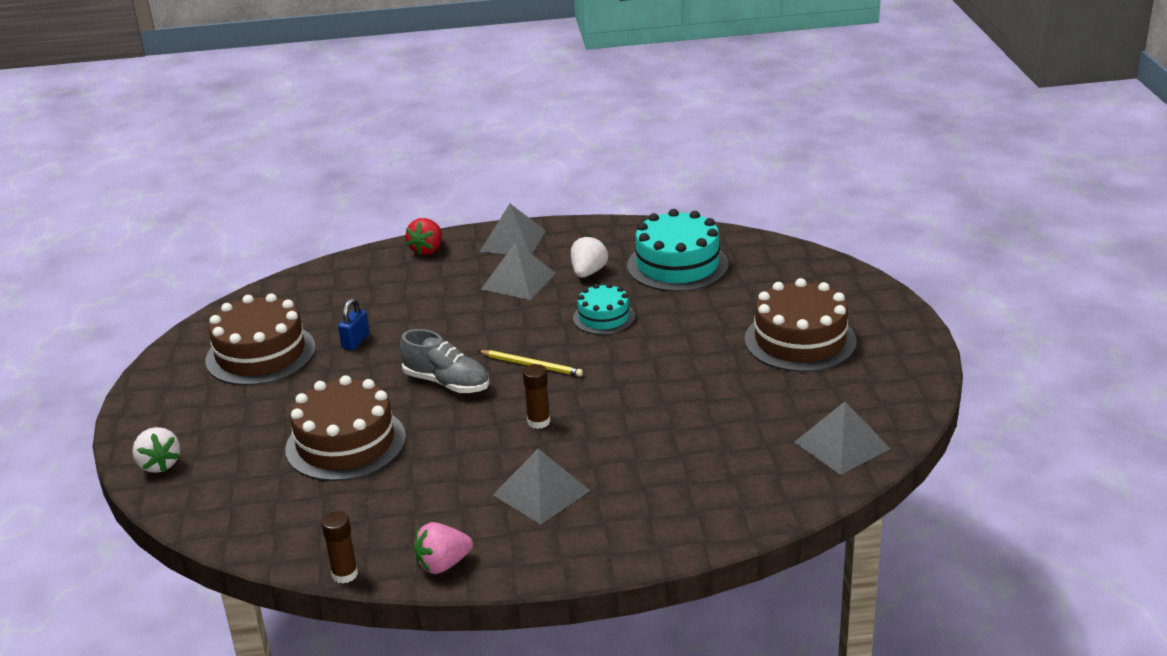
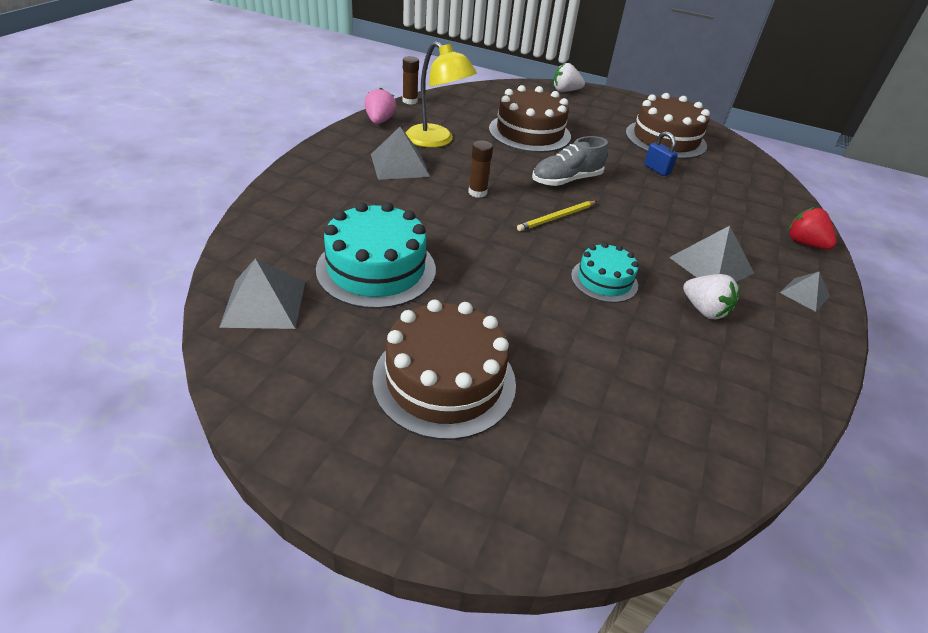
camera: 115 degrees right, 10 degrees up
grey pyramid [480,204,546,254] -> grey pyramid [780,271,830,312], size x0.60
turquoise cake [627,209,729,292] -> turquoise cake moved to [316,202,436,309]
none -> yellow lamp [406,41,477,148]

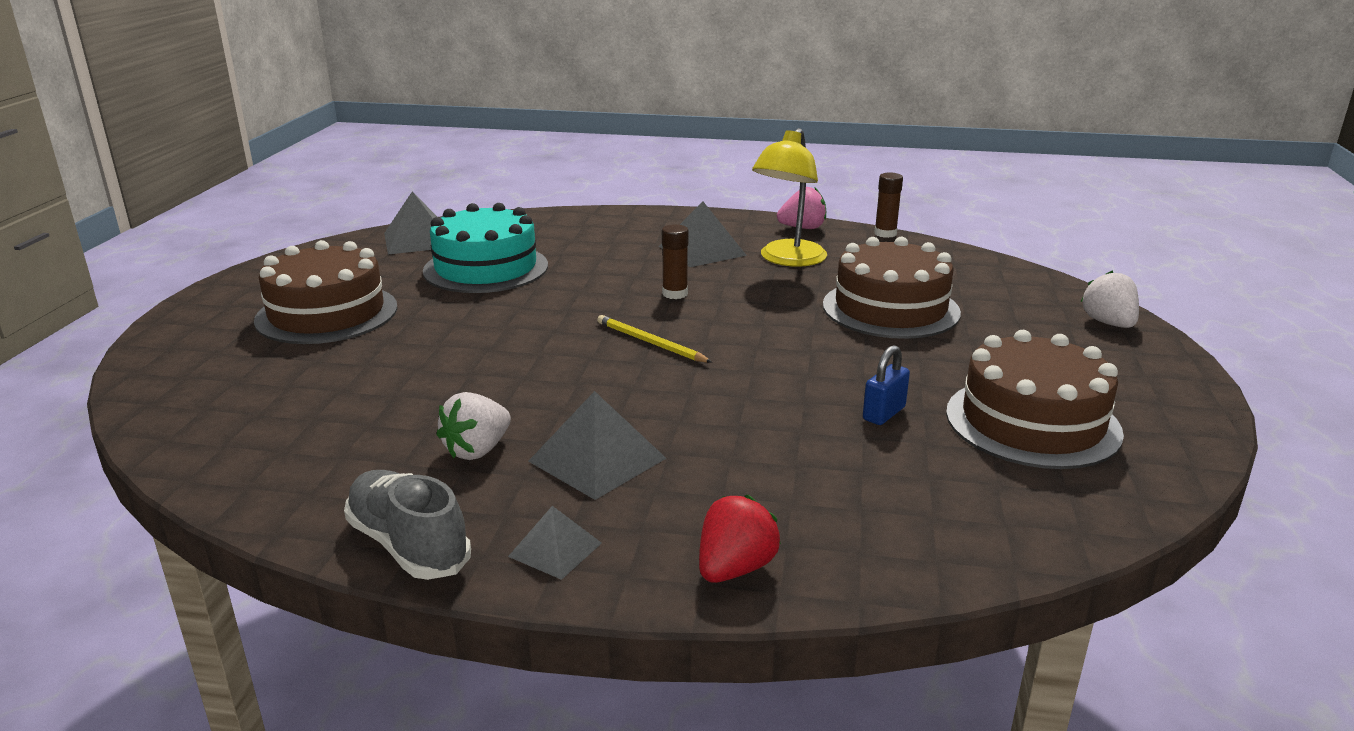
camera: 80 degrees right, 15 degrees down
grey shoe [532,136,608,186] -> grey shoe moved to [344,470,471,580]
turquoise cake [571,242,639,303] -> none

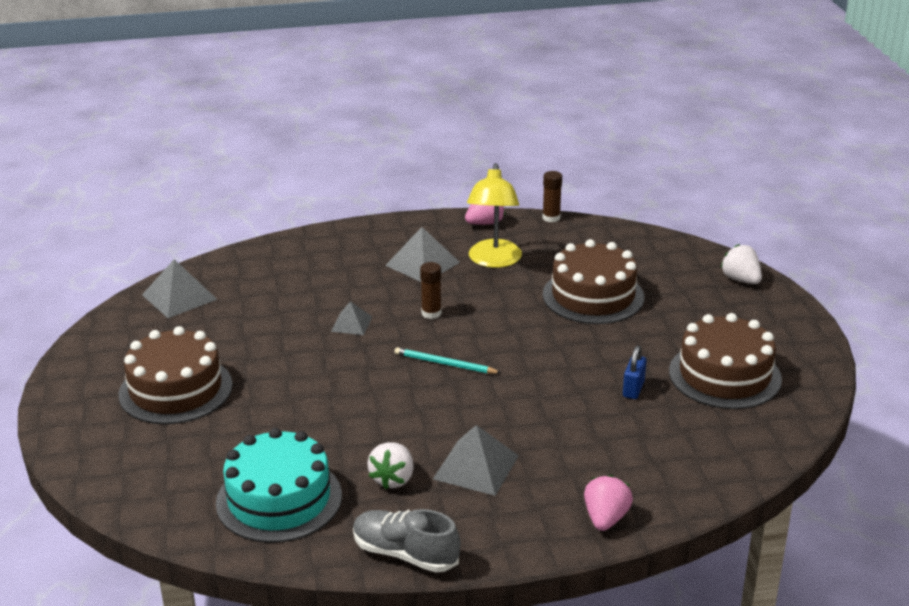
camera: 20 degrees left, 5 degrees up
turquoise cake [423,203,548,293] -> turquoise cake moved to [216,428,342,543]
grey pyramid [508,506,602,580] -> grey pyramid moved to [331,301,372,335]
yellow pencil [597,315,712,363] -> turquoise pencil [394,347,501,374]
red strawberry [699,495,781,583] -> pink strawberry [584,475,633,531]

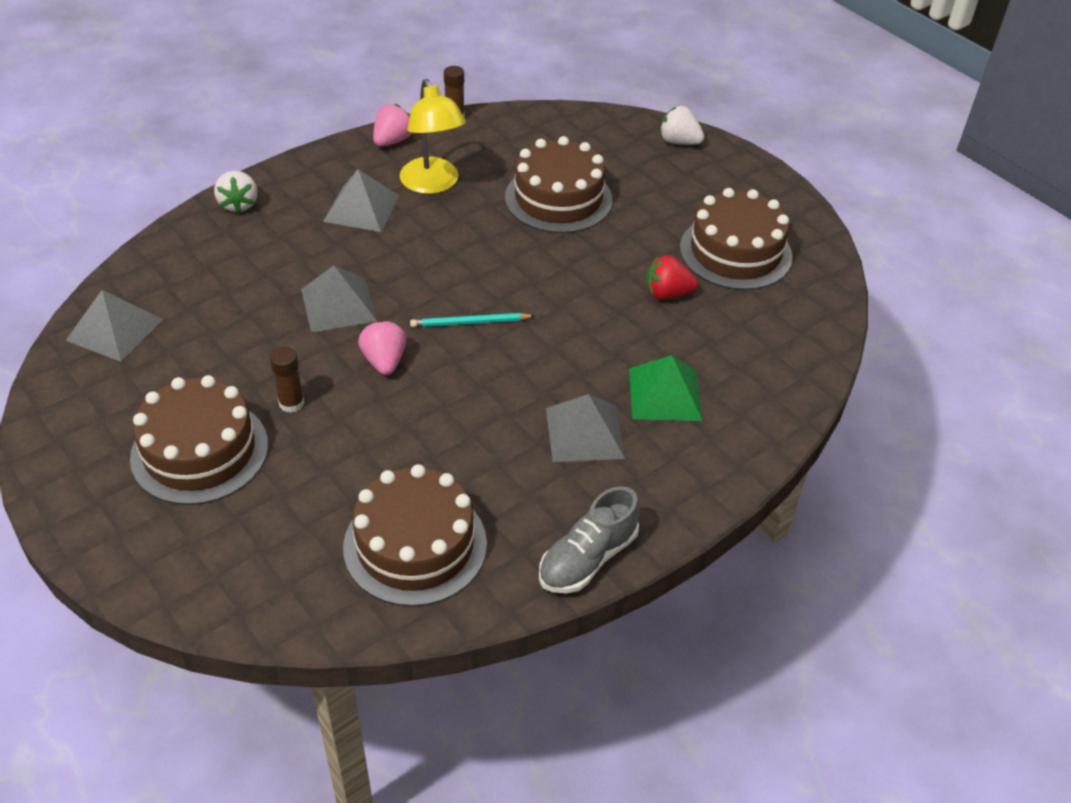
camera: 30 degrees left, 15 degrees up
turquoise cake [216,428,342,543] -> brown cake [343,464,487,607]
grey pyramid [331,301,372,335] -> grey pyramid [301,265,377,333], size x1.68
grey shoe [353,509,460,572] -> grey shoe turned 45 degrees counterclockwise [539,486,640,593]
white strawberry [367,442,414,489] -> white strawberry moved to [214,171,257,213]
brown glue stick [420,262,442,319] -> brown glue stick moved to [270,347,304,413]
pink strawberry [584,475,633,531] -> pink strawberry moved to [358,320,406,375]
blue padlock [623,345,646,399] -> red strawberry [647,255,698,300]
none -> green pyramid [629,355,703,421]

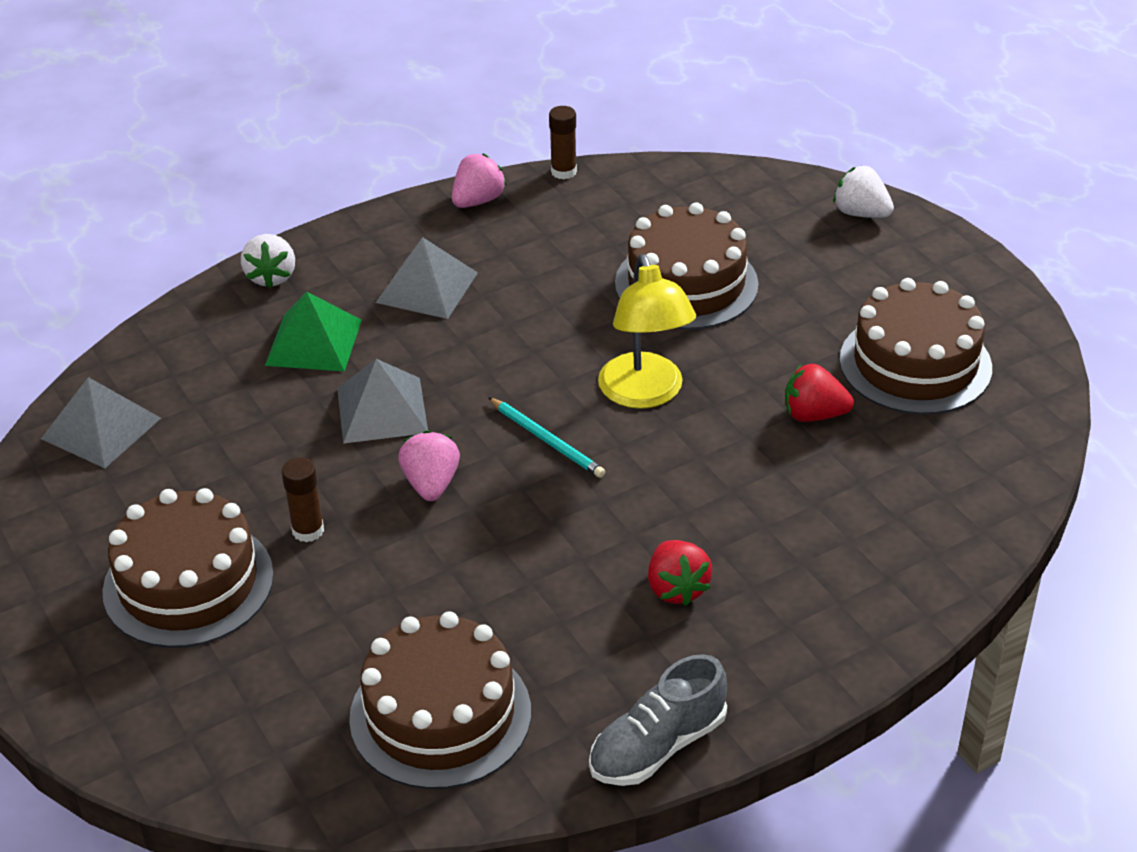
camera: 10 degrees right, 5 degrees down
yellow lamp [400,79,466,194] -> yellow lamp moved to [598,254,696,409]
turquoise pencil [410,313,535,327] -> turquoise pencil turned 135 degrees counterclockwise [488,397,605,478]
grey pyramid [546,394,625,462] -> red strawberry [648,540,712,606]
green pyramid [629,355,703,421] -> green pyramid moved to [265,292,362,372]

